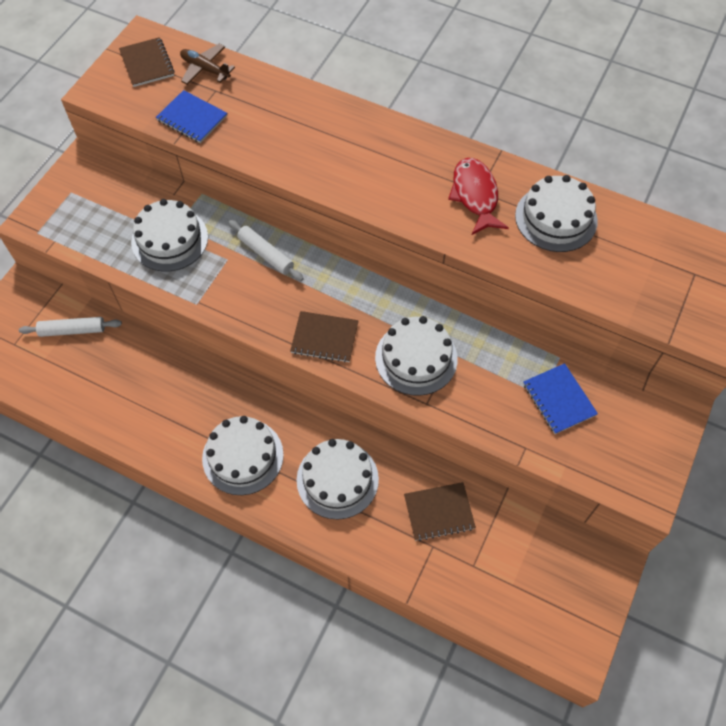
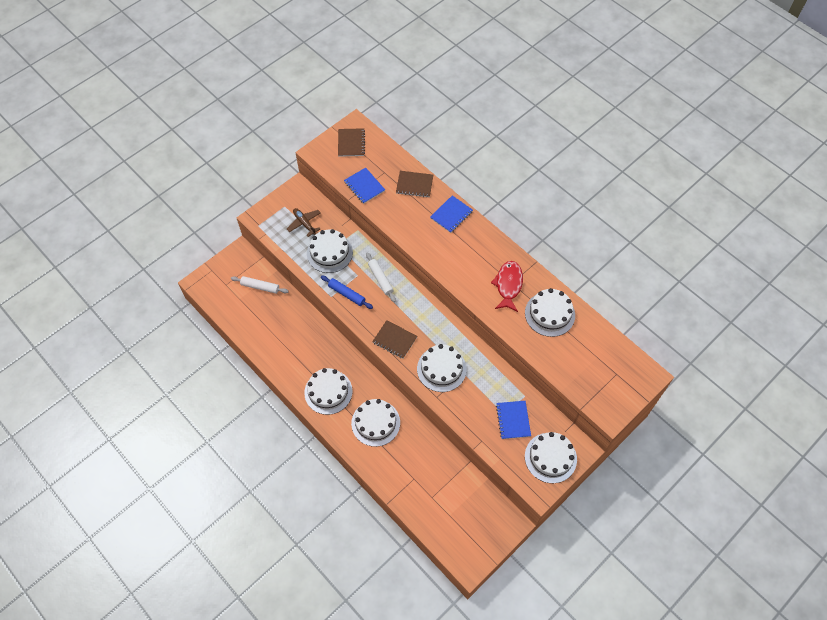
camera: 20 degrees right, 0 degrees up
brown plane [180,44,235,85] -> brown plane moved to [287,208,321,237]
brown notebook [404,482,476,541] -> brown notebook moved to [396,171,433,197]
none -> blue rolling pin [321,276,373,309]
none -> blue notebook [430,195,473,233]
none -> white cake [525,432,577,483]

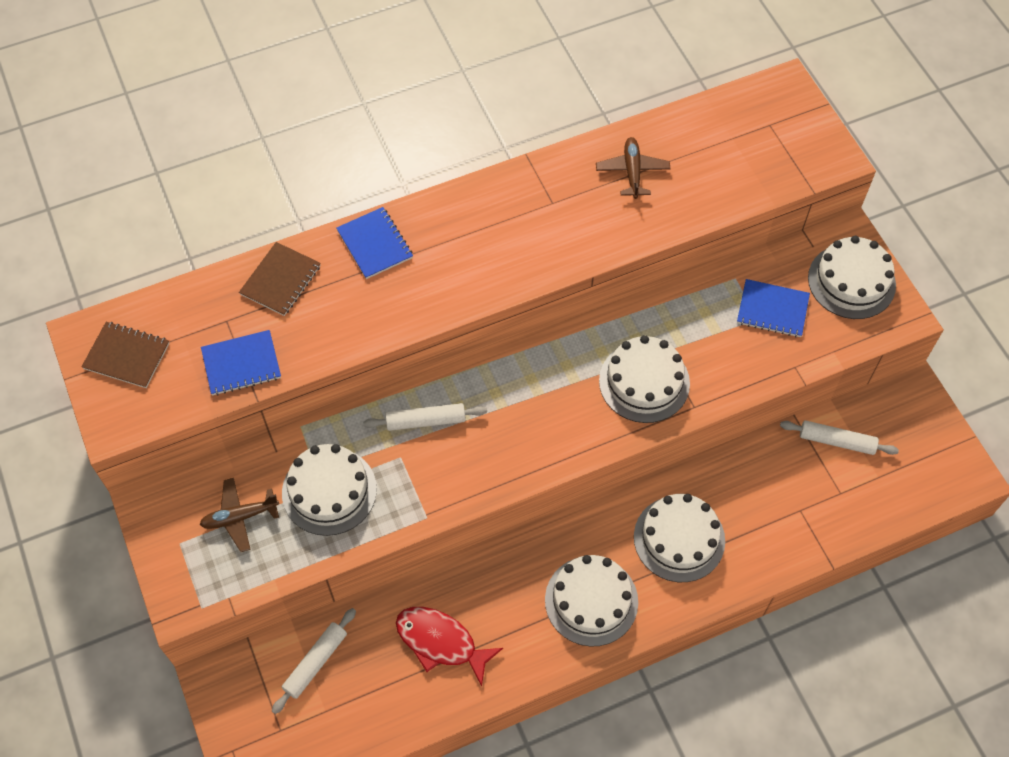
camera: 70 degrees left, 0 degrees up
blue rolling pin [321,276,373,309] -> none
brown notebook [372,320,417,359] -> none
red fish [491,261,523,312] -> red fish moved to [396,607,503,686]
white cake [525,288,575,337] -> brown plane [596,137,670,199]
none -> white rolling pin [780,420,899,455]

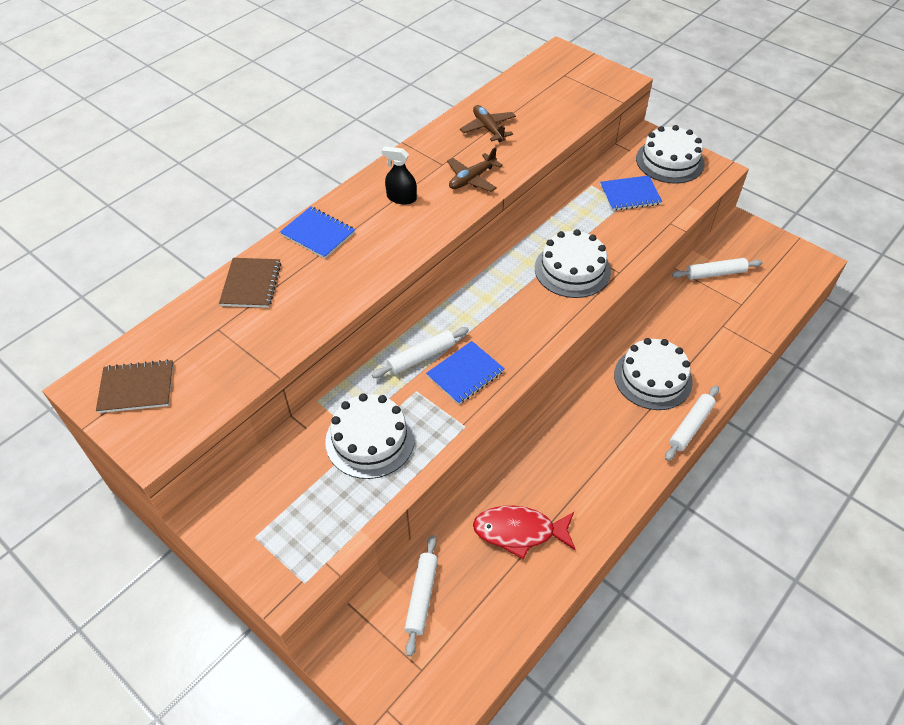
camera: 25 degrees left, 10 degrees down
brown plane [200,478,279,552] -> brown plane moved to [447,147,503,192]
blue notebook [201,330,281,395] -> blue notebook moved to [426,341,505,405]
white cake [545,555,638,646] -> none
none -> black spray bottle [382,147,417,205]
none -> white rolling pin [665,385,719,461]

